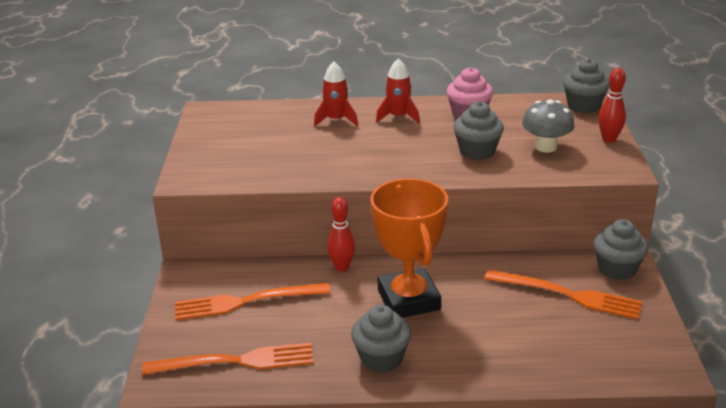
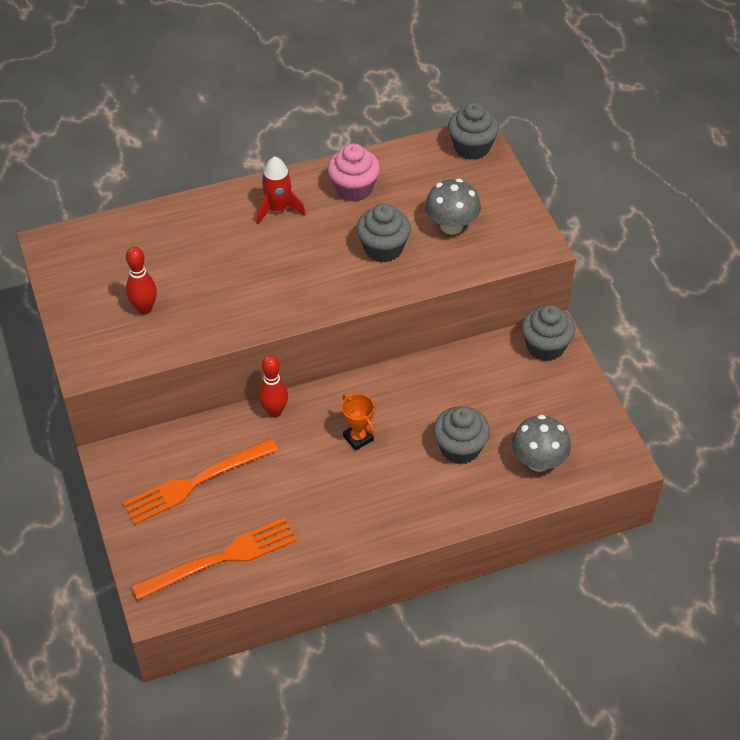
camera: 20 degrees left, 20 degrees up
red rocket [314,62,358,127] -> none
grey cupcake [351,305,411,373] -> grey cupcake moved to [433,406,490,464]
orange trophy [370,178,448,318] -> orange trophy [341,394,374,451], size x0.43
orange fork [484,270,642,320] -> none
red bowling pin [598,68,626,143] -> red bowling pin moved to [126,246,157,315]
none -> grey mushroom [512,415,571,472]

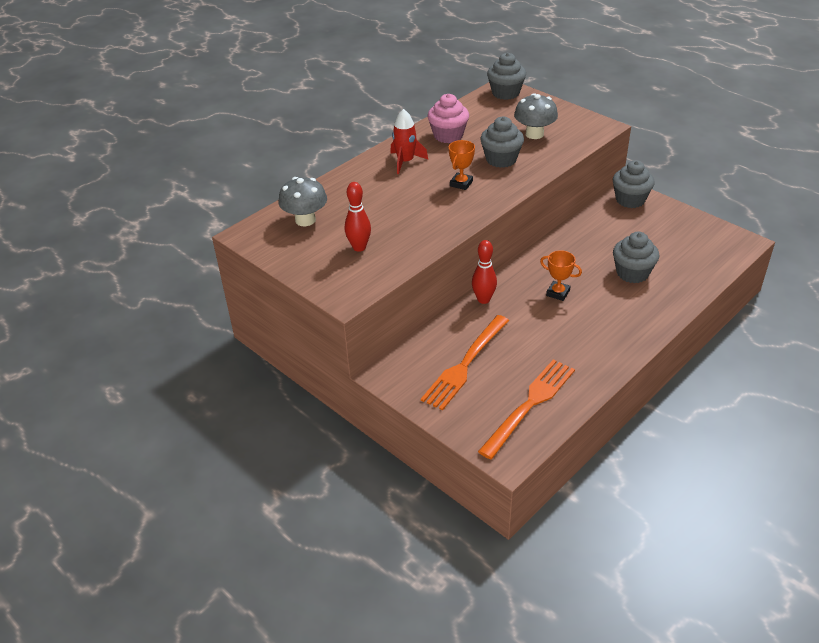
camera: 25 degrees left, 10 degrees down
grey mushroom [512,415,571,472] -> grey mushroom moved to [278,177,327,226]
none -> orange trophy [449,140,475,190]

